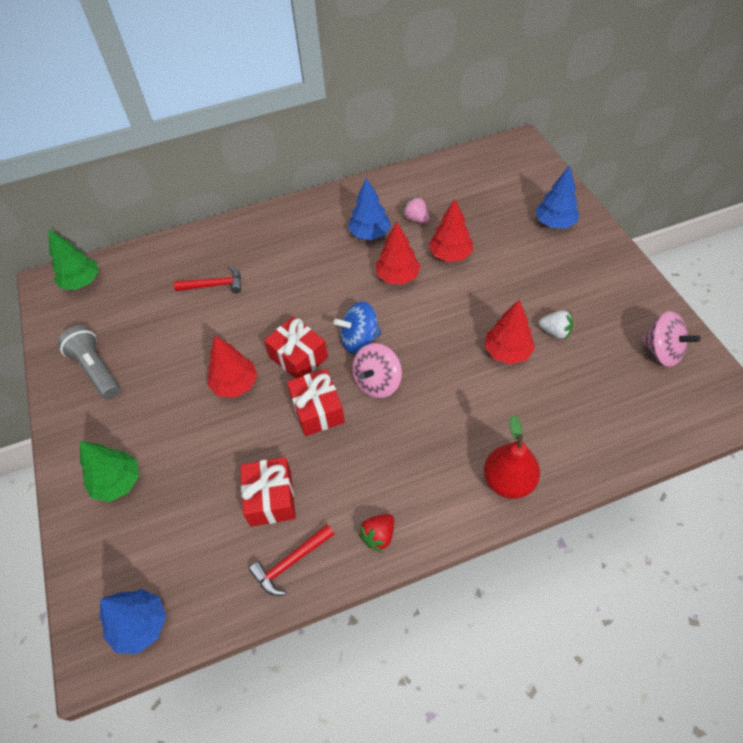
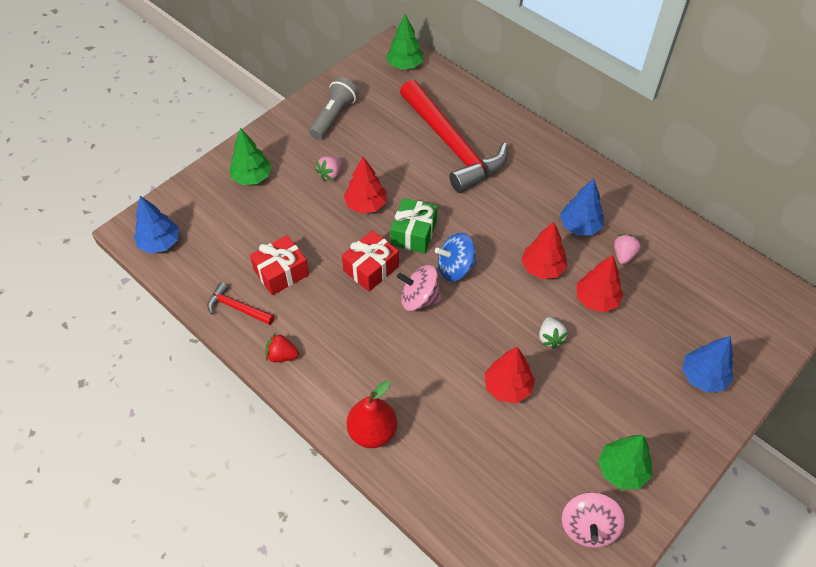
camera: 60 degrees right, 0 degrees up
red hammer [174,266,241,293] -> red hammer [400,80,508,193], size x2.37
red gift [264,317,328,379] -> green gift [390,198,438,254]
blue spinning top [333,301,381,354] -> blue spinning top turned 60 degrees counterclockwise [435,233,477,281]
white strawberry [539,310,573,340] -> white strawberry moved to [539,317,568,349]
none -> pink strawberry [315,156,342,181]
none -> green tree [598,435,652,490]

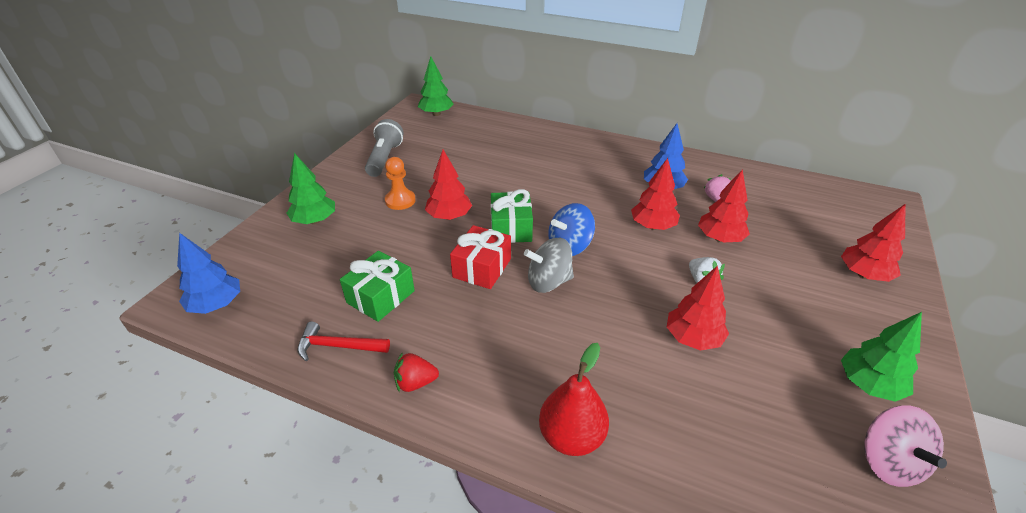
camera: 20 degrees left, 15 degrees down
red gift [250,235,309,295] -> green gift [340,251,415,322]
pink strawberry [315,156,342,181] -> orange pawn [385,157,416,210]
pink spinning top [397,265,441,311] -> grey spinning top [524,238,574,293]
red hammer [400,80,508,193] -> none
blue tree [682,336,733,393] -> red tree [841,204,906,282]

